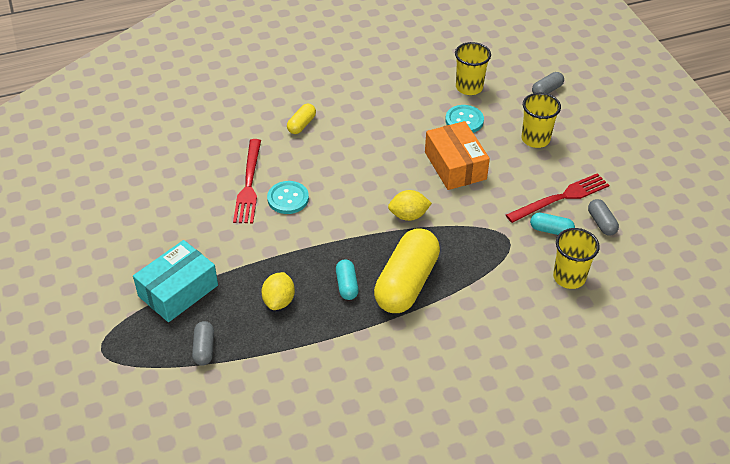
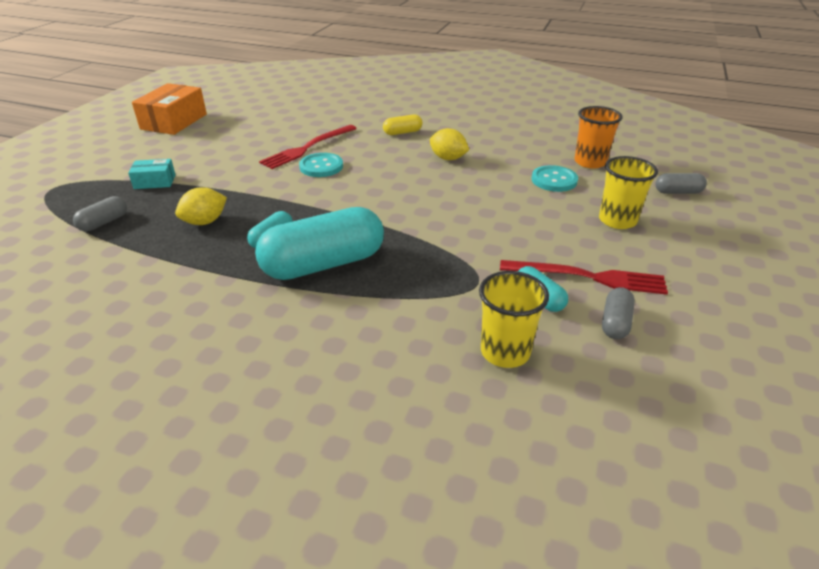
camera: 40 degrees right, 10 degrees down
turquoise box [133,240,218,322] -> turquoise box [128,159,176,189], size x0.54
yellow capsule [374,228,440,313] -> turquoise capsule [255,207,384,280]
yellow lemon [388,190,432,221] -> yellow lemon moved to [430,128,469,160]
orange box [425,121,490,190] -> orange box moved to [132,83,207,135]
yellow cup [455,42,491,95] -> orange cup [575,106,623,169]

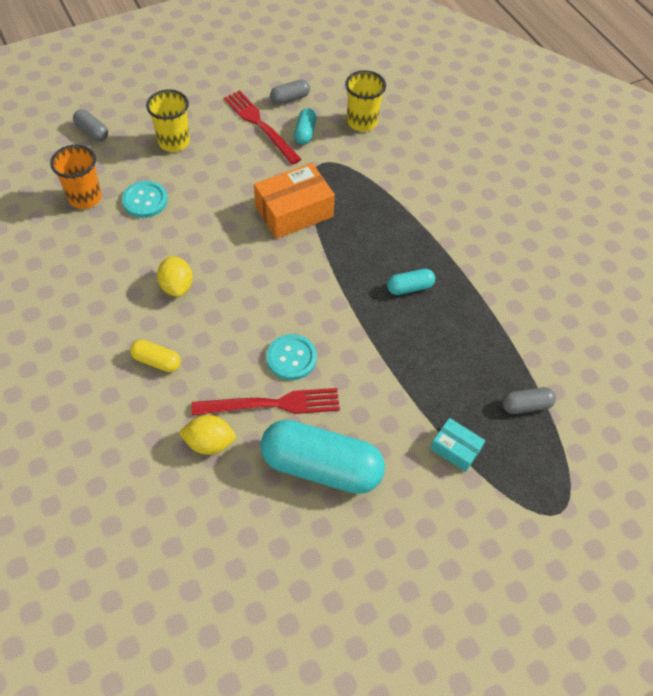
camera: 140 degrees left, 20 degrees up
orange box [132,83,207,135] -> orange box moved to [254,163,335,239]
yellow lemon [175,187,227,225] -> yellow lemon moved to [179,415,236,455]
turquoise capsule [255,207,384,280] -> turquoise capsule moved to [260,420,385,494]

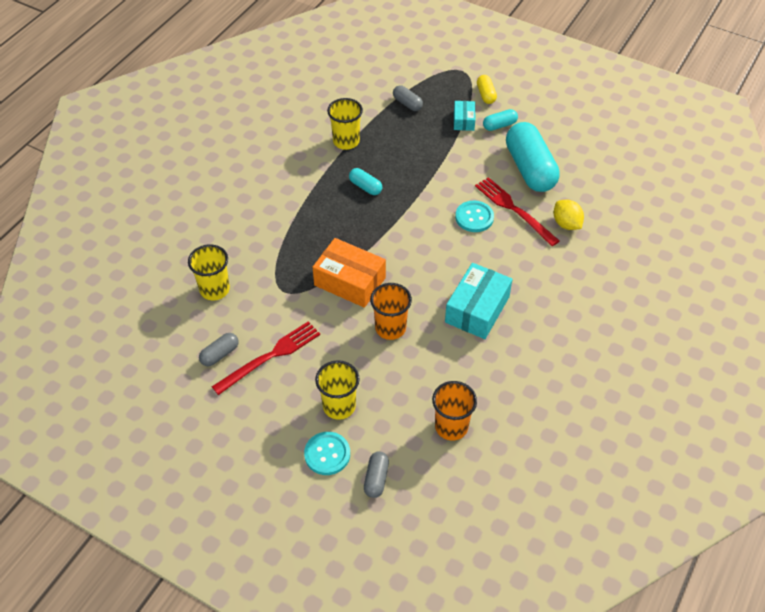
camera: 120 degrees left, 5 degrees down
turquoise button [122,181,168,218] -> turquoise button moved to [304,432,350,475]
yellow capsule [130,339,181,372] -> yellow capsule moved to [477,75,497,104]
yellow lemon [157,256,193,297] -> turquoise box [445,263,513,339]
red fork [224,90,301,165] -> red fork turned 150 degrees counterclockwise [212,321,320,395]
grey capsule [270,79,310,105] -> grey capsule turned 75 degrees counterclockwise [199,333,239,366]
turquoise capsule [294,108,317,145] -> turquoise capsule moved to [483,109,518,131]
none -> yellow cup [327,98,363,150]
none -> orange cup [370,283,412,340]

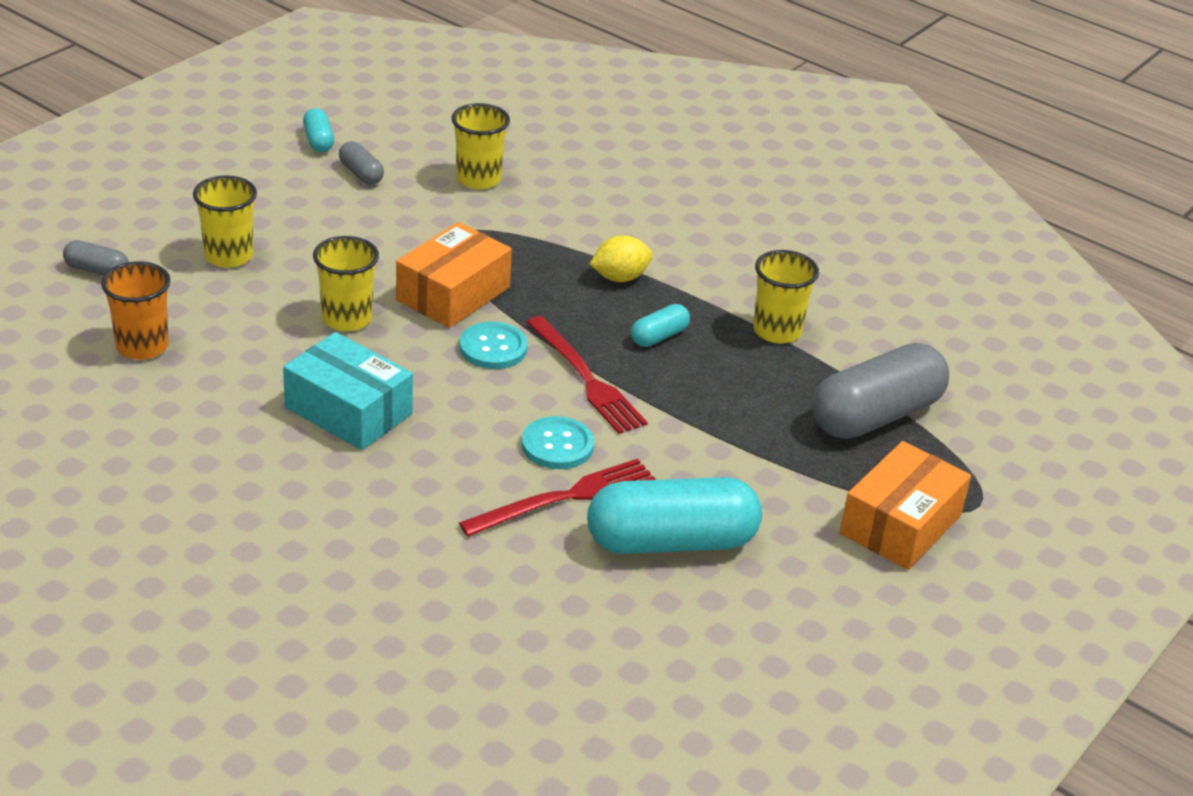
camera: 95 degrees right, 15 degrees down
red fork [212,321,320,395] -> red fork moved to [527,316,648,434]
turquoise button [304,432,350,475] -> turquoise button moved to [459,322,528,369]
orange cup [370,283,412,340] -> yellow cup [313,236,379,331]
grey capsule [393,85,423,111] -> grey capsule [812,343,949,439], size x2.19
turquoise box [454,101,475,131] -> none
yellow capsule [477,75,497,104] -> orange box [840,441,971,570]
turquoise capsule [483,109,518,131] -> turquoise capsule moved to [303,108,334,152]
yellow lemon [554,200,584,230] -> yellow lemon moved to [590,235,653,282]

